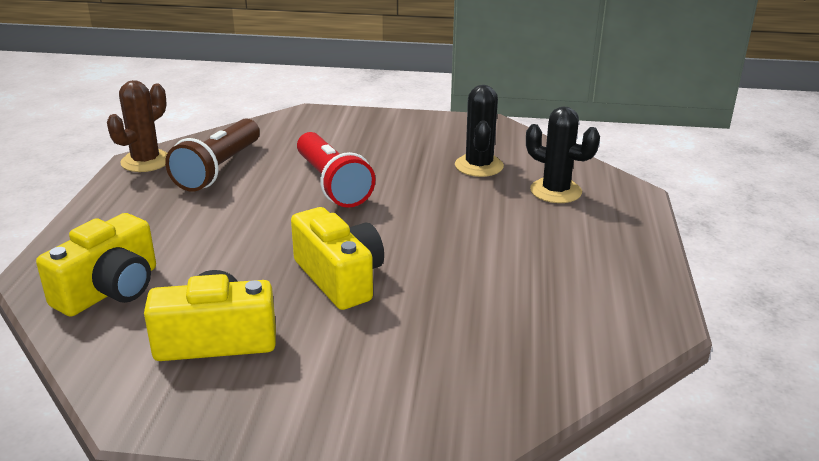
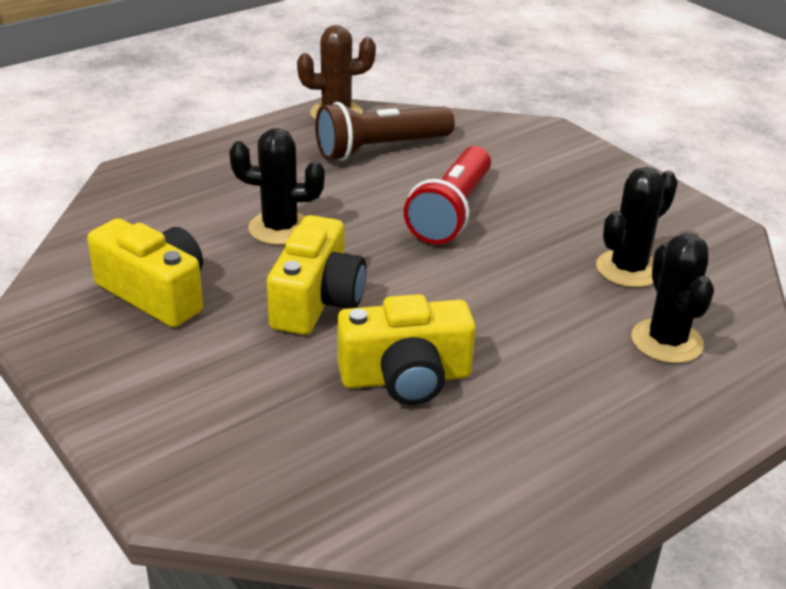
camera: 45 degrees right, 5 degrees up
yellow camera [36,213,156,317] -> yellow camera moved to [337,294,476,405]
none -> black cactus [229,128,325,245]

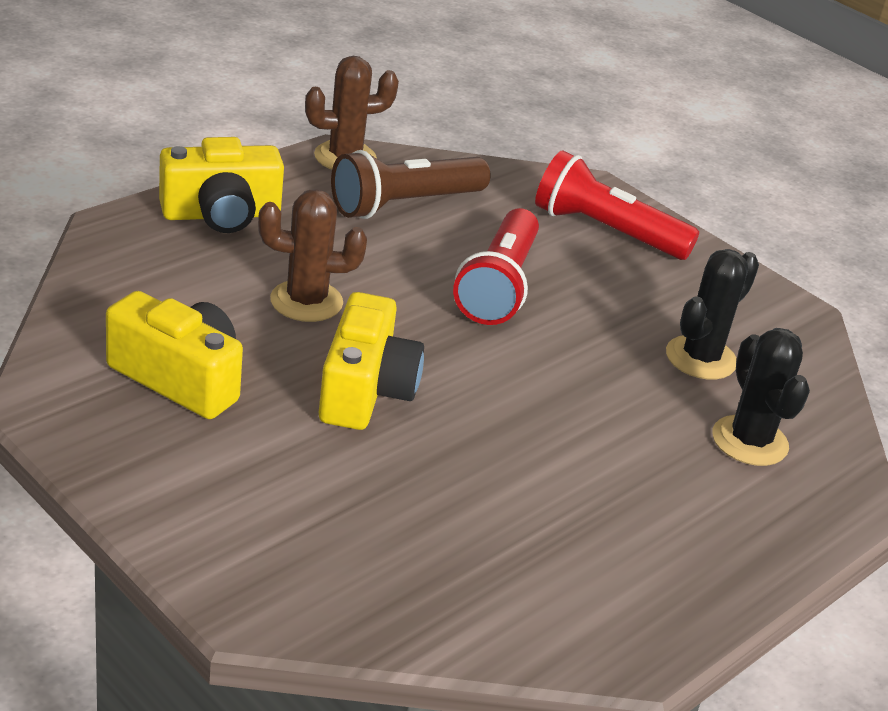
camera: 10 degrees left, 0 degrees up
black cactus [229,128,325,245] -> brown cactus [258,189,367,322]
yellow camera [337,294,476,405] -> yellow camera moved to [159,137,284,233]
none -> red flashlight [535,150,699,260]

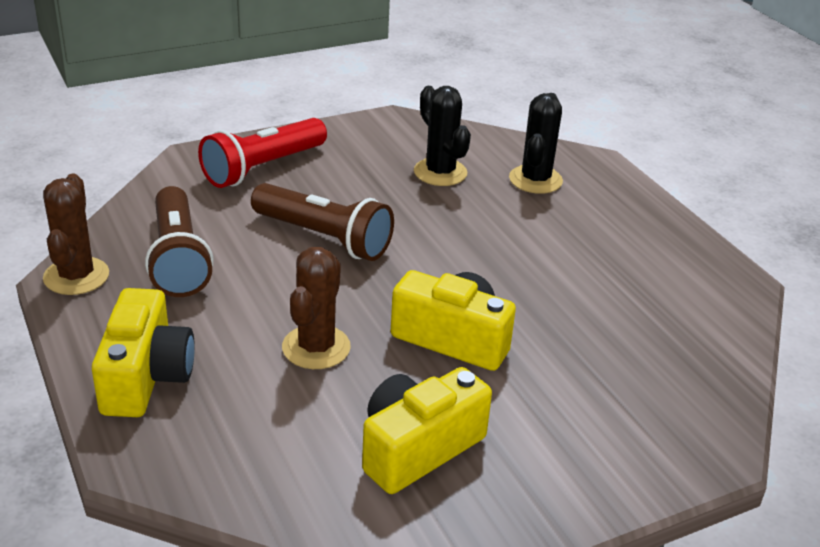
camera: 70 degrees left, 0 degrees up
red flashlight [453,208,539,325] -> brown flashlight [251,183,394,261]
black cactus [713,328,810,466] -> black cactus turned 75 degrees counterclockwise [509,93,563,194]

